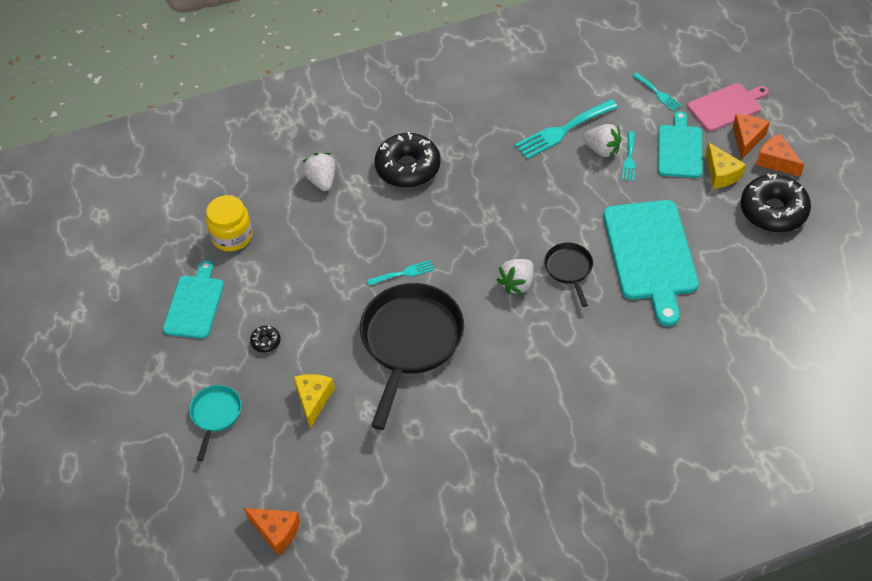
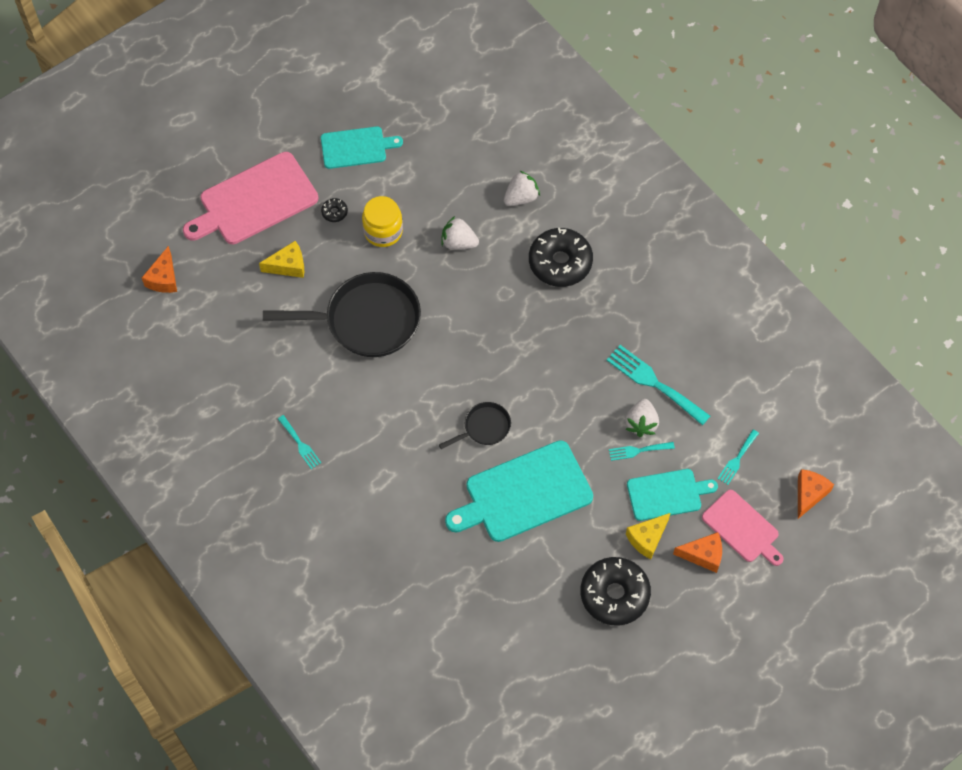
camera: 70 degrees right, 10 degrees up
turquoise pan [189,385,241,461] -> pink cutting board [183,152,318,244]
yellow jar [206,195,252,252] -> yellow jar moved to [362,196,403,247]
turquoise fork [367,260,434,286] -> turquoise fork moved to [278,415,321,469]
white strawberry [497,259,534,295] -> white strawberry moved to [441,216,479,250]
orange cheese [756,134,804,177] -> orange cheese moved to [798,469,834,519]

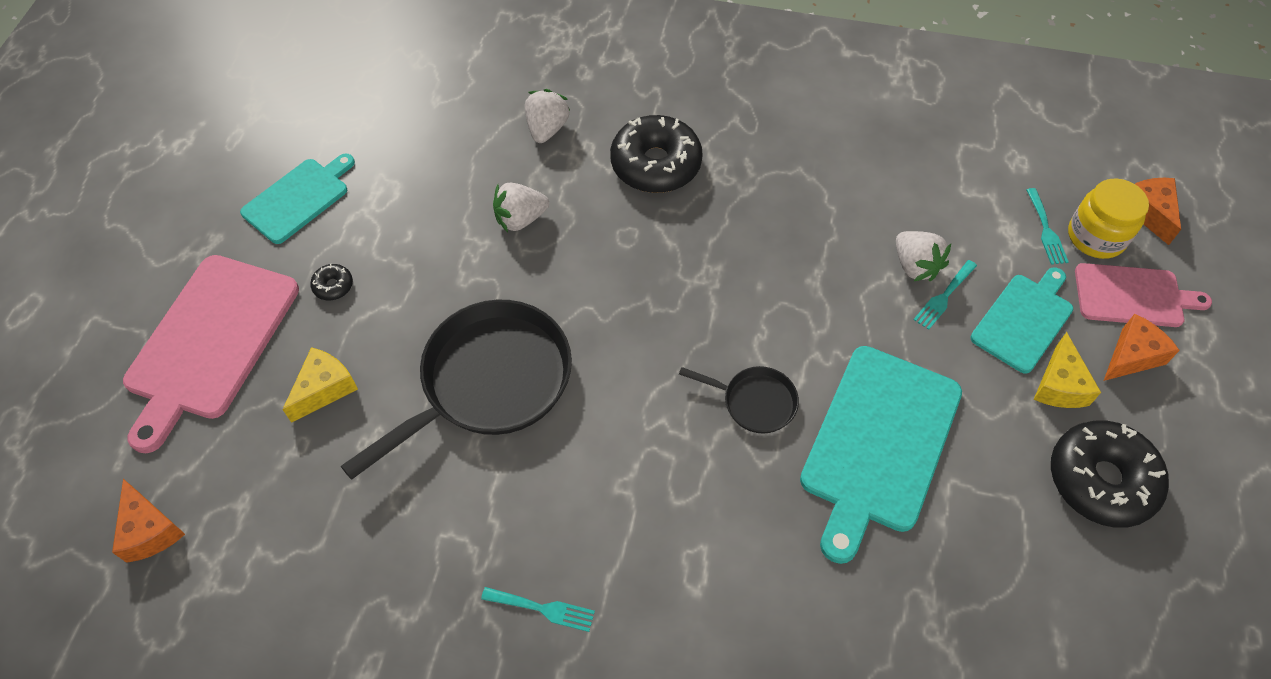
camera: 40 degrees left, 5 degrees down
yellow jar [362,196,403,247] -> yellow jar moved to [1068,178,1149,259]
black pan [439,402,511,449] -> black pan turned 90 degrees clockwise [679,366,799,434]
turquoise fork [607,345,710,425] -> none

